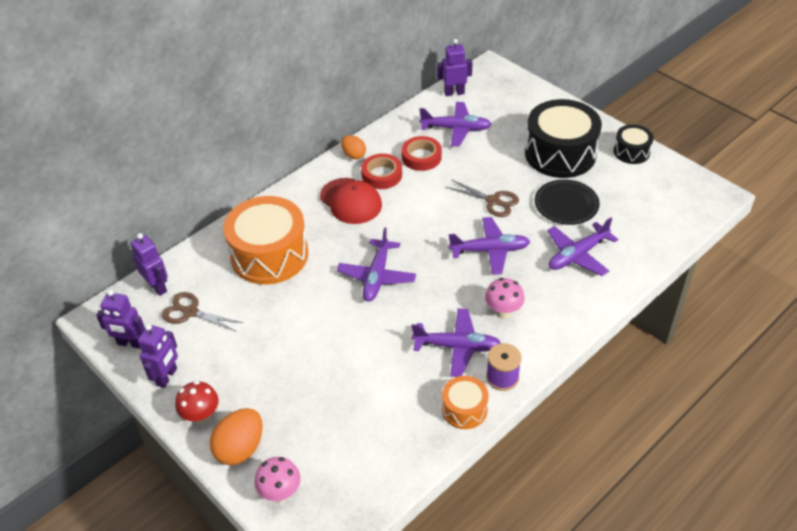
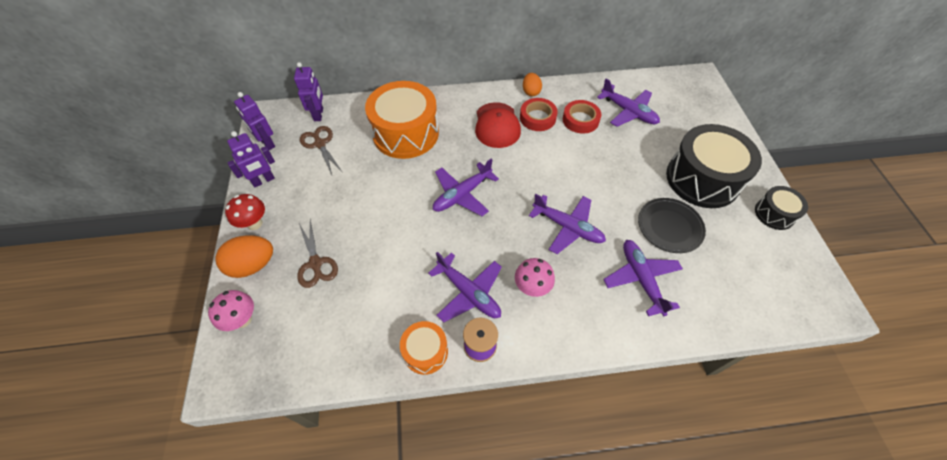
camera: 35 degrees right, 10 degrees up
purple robot [437,39,473,96] -> none
brown scissors [446,179,519,217] -> brown scissors moved to [297,220,338,288]
purple plane [547,218,618,276] -> purple plane turned 75 degrees clockwise [603,240,683,316]

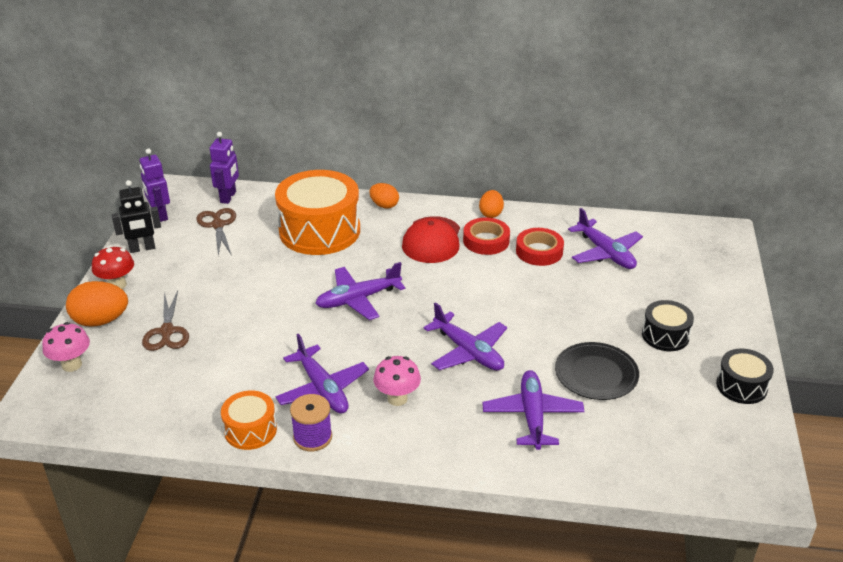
camera: 15 degrees right, 20 degrees down
purple robot [227,131,275,187] -> black robot [112,180,161,253]
black drum [666,124,762,208] -> black drum [642,300,694,351], size x0.50
none -> orange egg [369,183,399,209]

